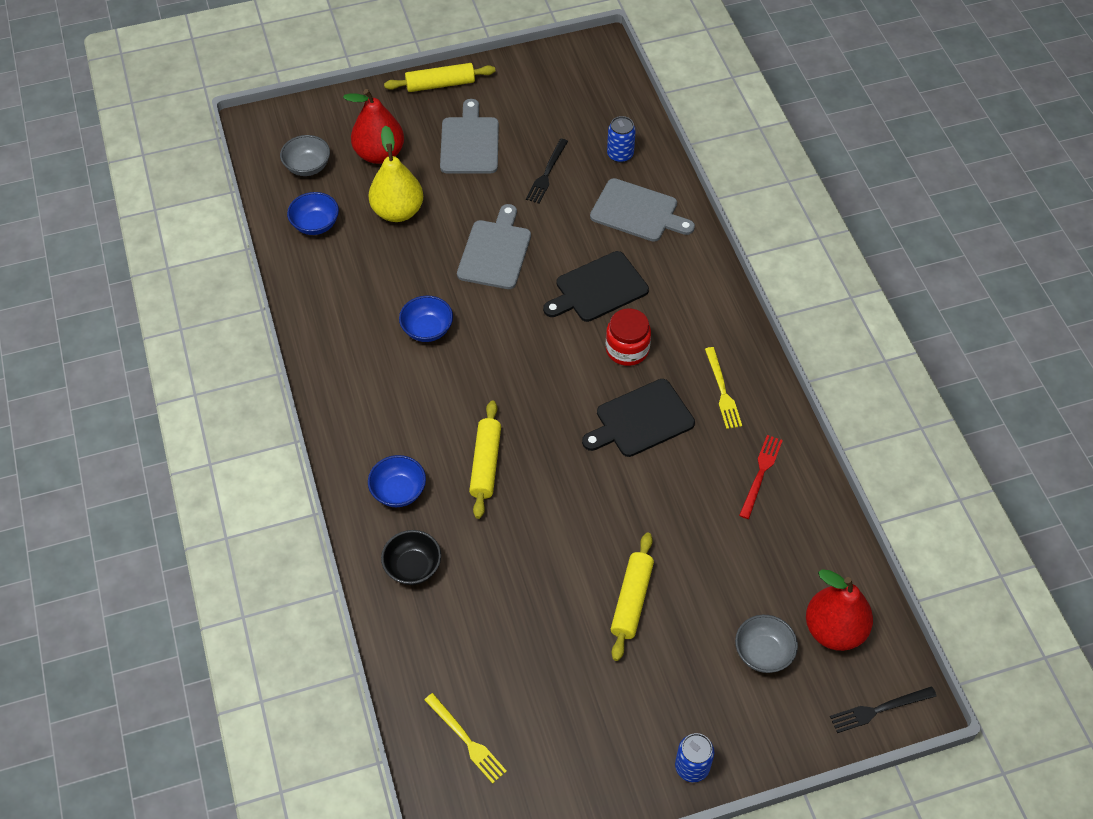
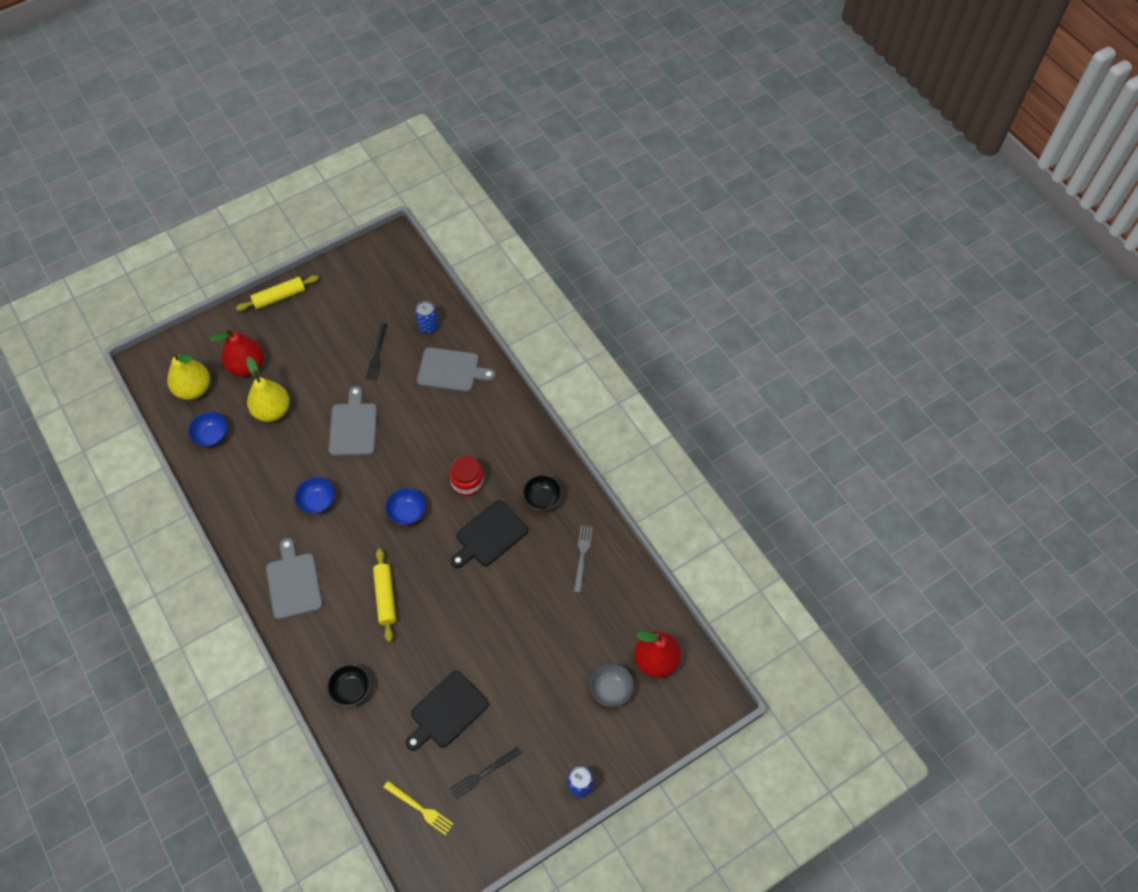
camera: 15 degrees left, 5 degrees up
grey bowl [280,135,330,176] -> yellow pear [167,352,210,400]
blue bowl [368,455,426,507] -> blue bowl moved to [385,488,426,525]
grey cutting board [440,99,499,173] -> grey cutting board moved to [266,538,323,620]
black cutting board [543,251,649,322] -> black cutting board moved to [405,671,489,751]
yellow rolling pin [611,532,654,661] -> none
yellow fork [705,347,742,429] -> black bowl [522,474,563,511]
red fork [739,435,783,519] -> grey fork [574,525,592,593]
black fork [830,686,937,733] -> black fork moved to [449,747,522,799]

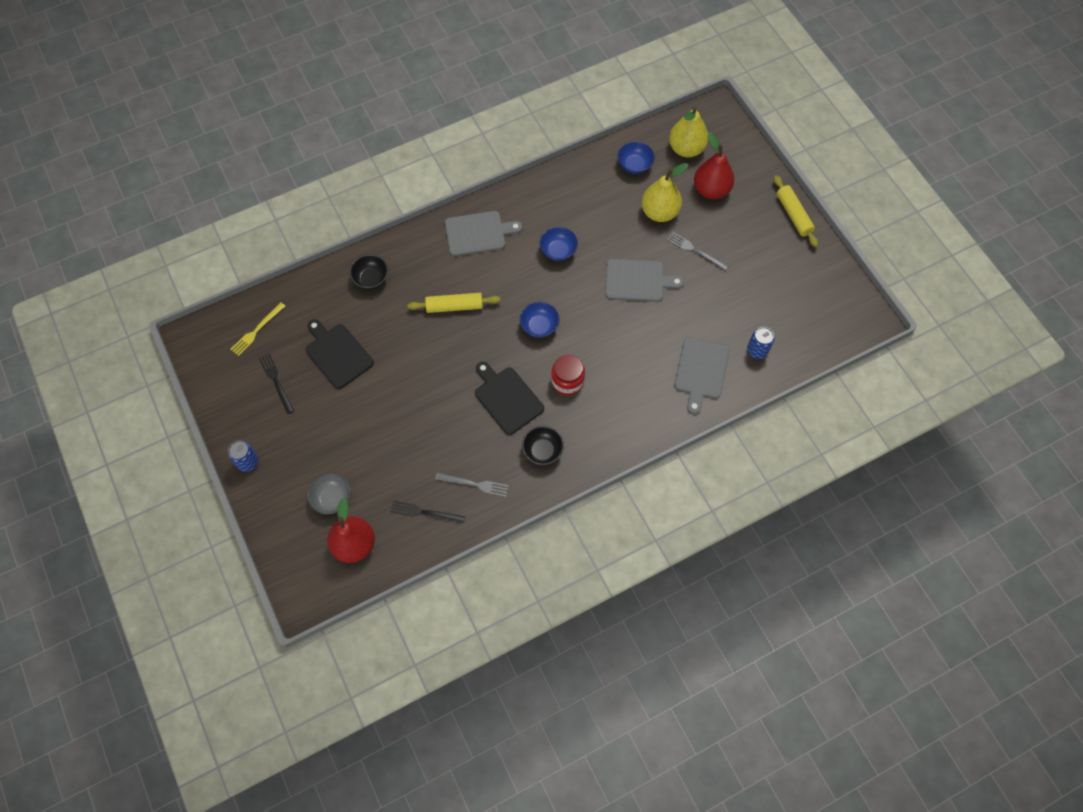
camera: 95 degrees right, 5 degrees up
black fork [366,323,387,380] -> black fork moved to [390,500,465,524]
none -> grey fork [667,232,728,270]

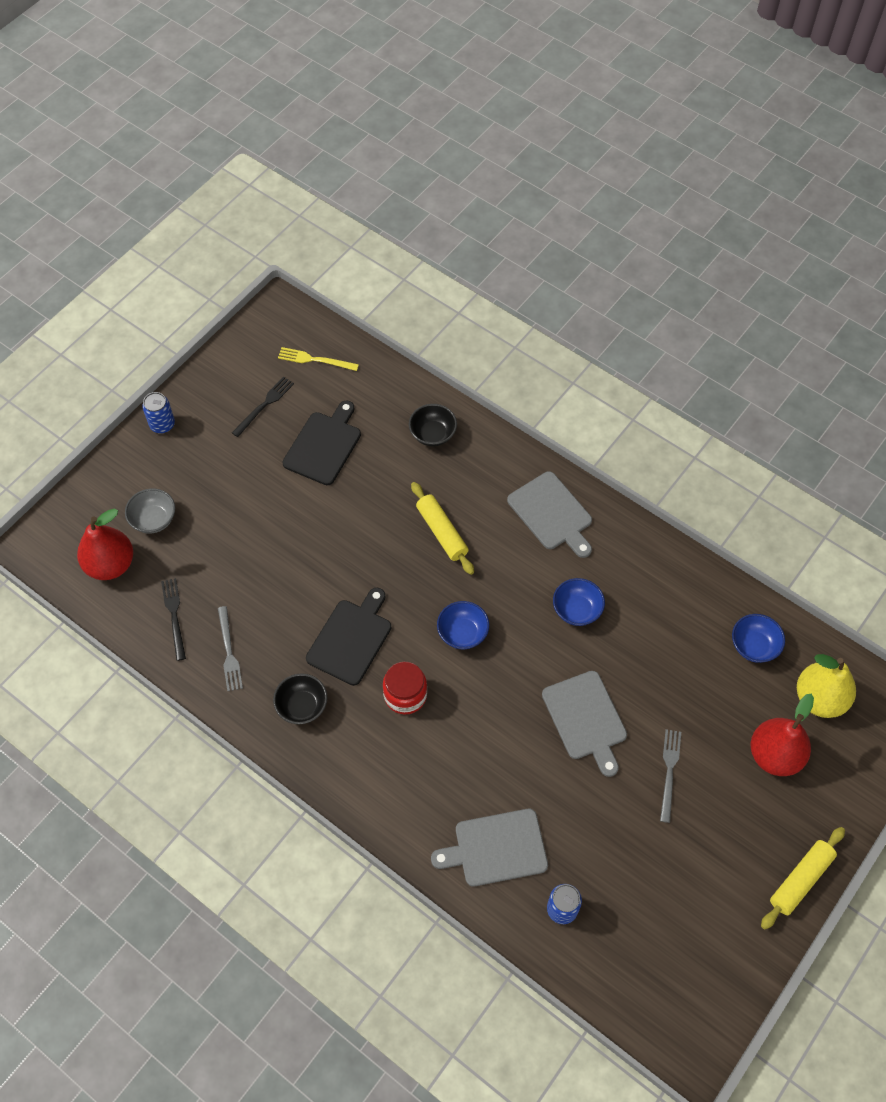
camera: 65 degrees right, 5 degrees down
yellow pear [641,163,688,222] -> none

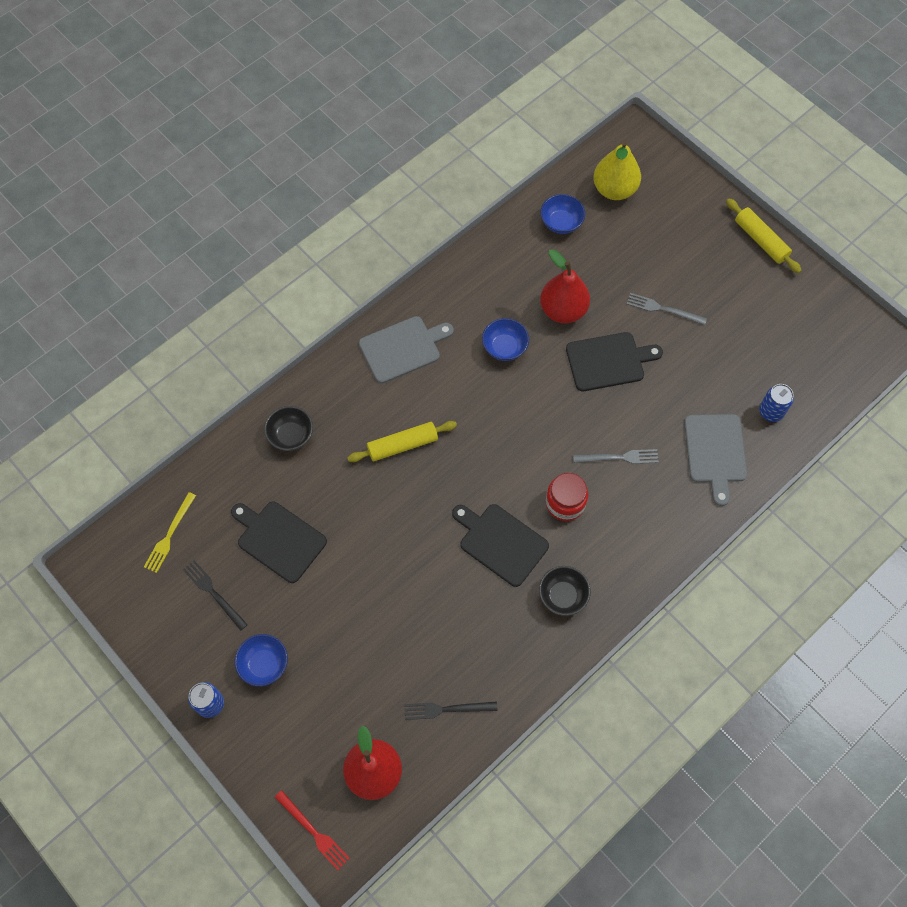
camera: 80 degrees left, 5 degrees up
grey bowl [125,488,175,534] -> none
grey fork [218,606,243,691] -> grey fork moved to [573,449,659,464]
blue bowl [437,601,489,649] -> blue bowl moved to [235,634,288,687]
grey cutting board [542,671,627,777] -> black cutting board [566,332,663,391]
red pear [751,694,814,776] -> red pear moved to [540,249,590,323]
none -> red fork [274,790,350,870]

